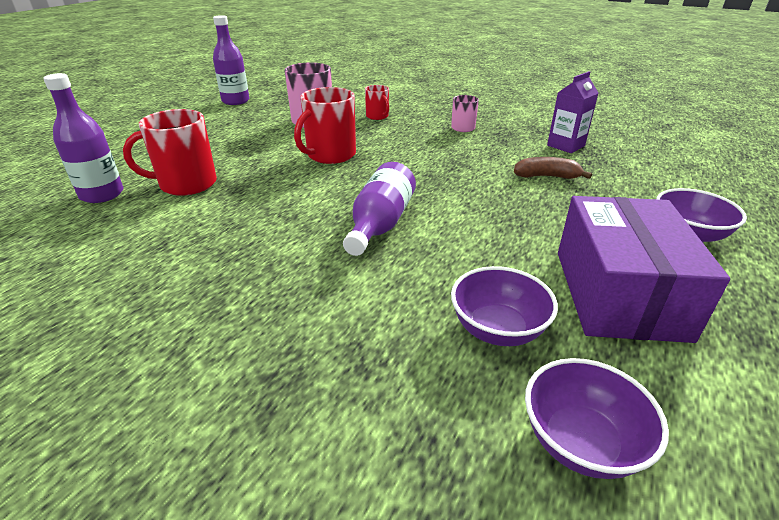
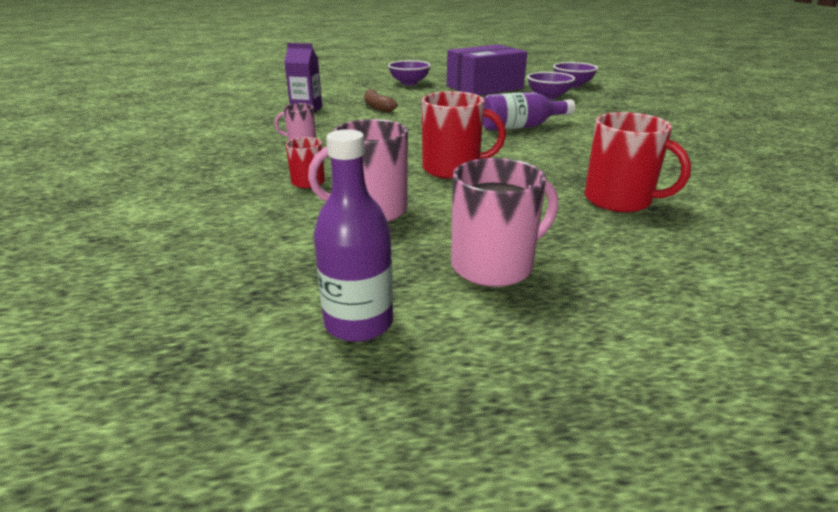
camera: 125 degrees left, 5 degrees down
purple bottle [43,73,124,203] -> none
none -> pink mug [451,158,558,287]

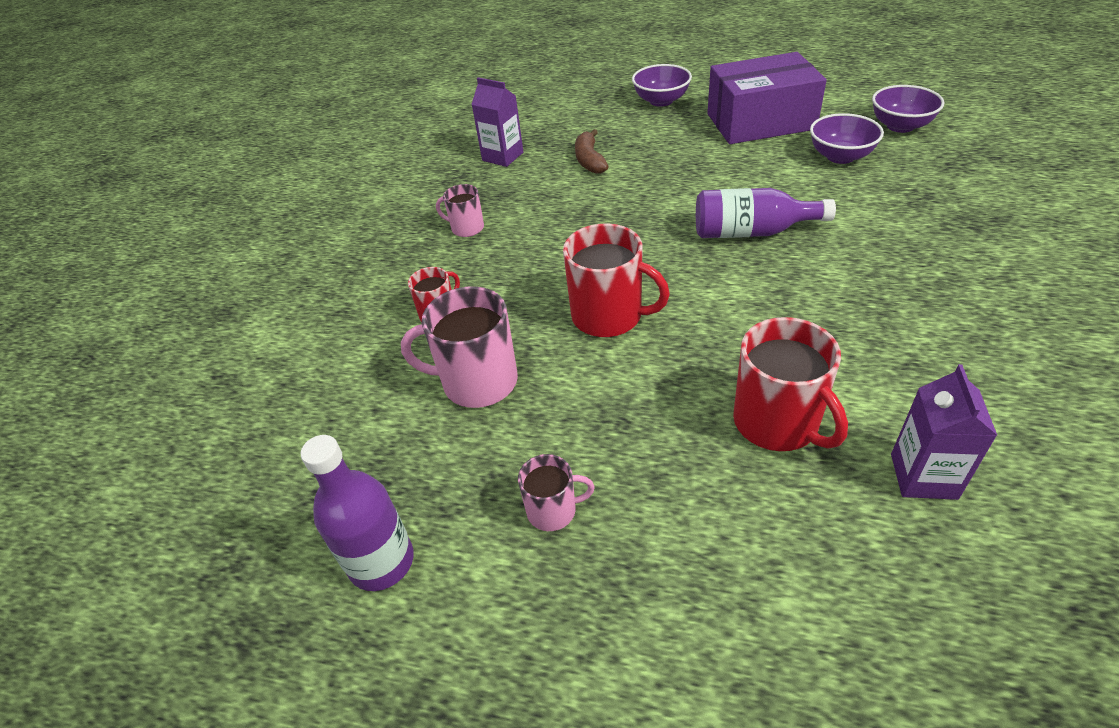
camera: 25 degrees right, 15 degrees up
pink mug [451,158,558,287] -> pink mug [518,454,595,531], size x0.56
none -> purple carton [891,364,998,500]

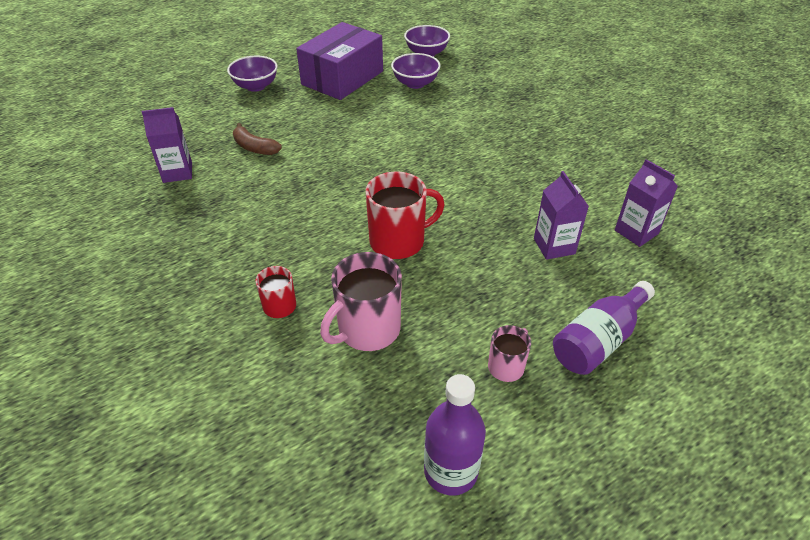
camera: 50 degrees left, 0 degrees up
pink mug [436,184,484,237] -> none
purple bottle [696,188,836,238] -> purple bottle moved to [553,281,655,375]
red mug [733,317,848,451] -> purple carton [534,171,589,260]

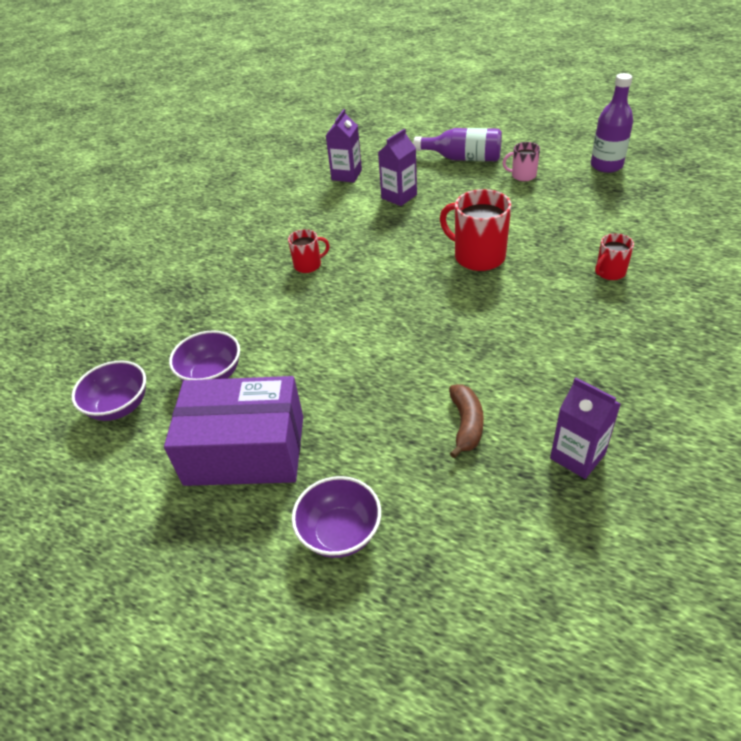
camera: 120 degrees left, 0 degrees up
pink mug [320,252,402,351] -> none
none -> red mug [288,229,330,273]

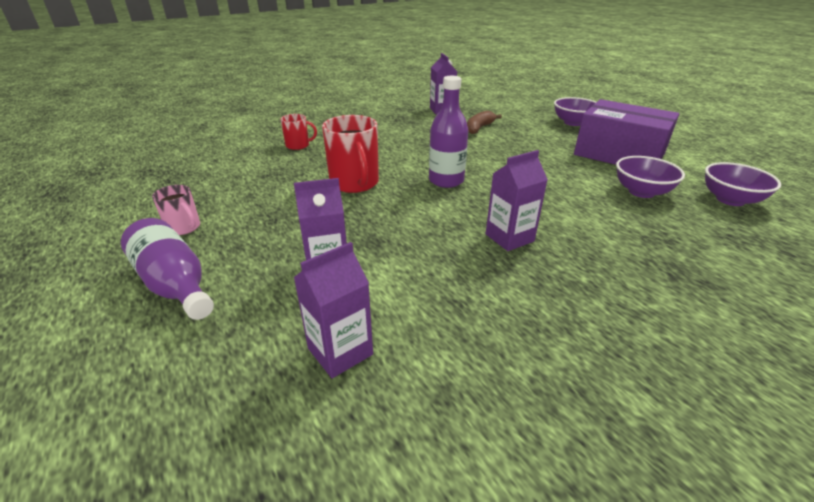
camera: 150 degrees left, 10 degrees down
red mug [288,229,330,273] -> purple carton [486,150,548,251]
purple bottle [591,73,633,173] -> purple bottle moved to [429,76,468,188]

